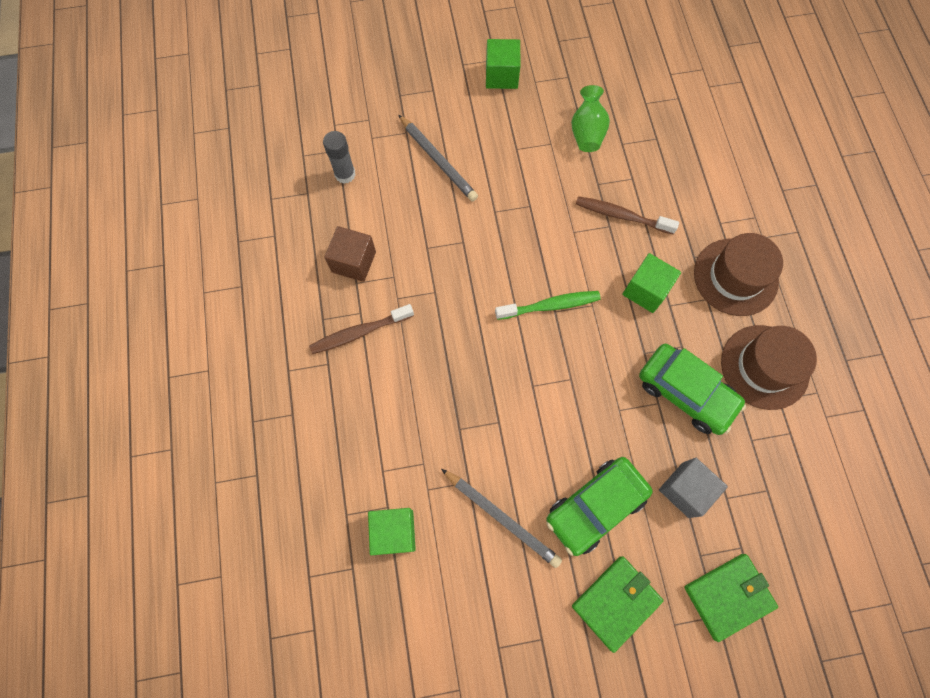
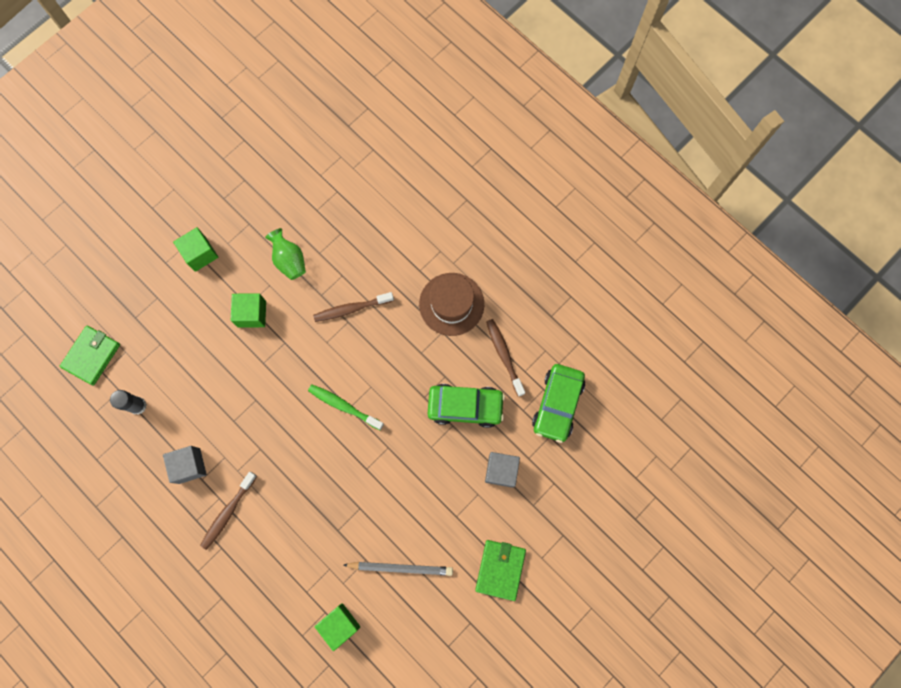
camera: 35 degrees left, 5 degrees up
brown cube [324,226,376,282] -> grey cube [163,446,207,484]
grey pencil [398,114,478,201] -> none
green toothbrush [495,291,601,320] -> green toothbrush turned 105 degrees counterclockwise [308,385,384,430]
green car [546,457,653,556] -> green car moved to [532,364,585,443]
green cube [622,253,681,313] -> green cube moved to [231,293,266,328]
green wallet [684,554,778,642] -> green wallet moved to [60,326,120,385]
brown hat [721,325,817,410] -> brown toothbrush [486,319,525,397]

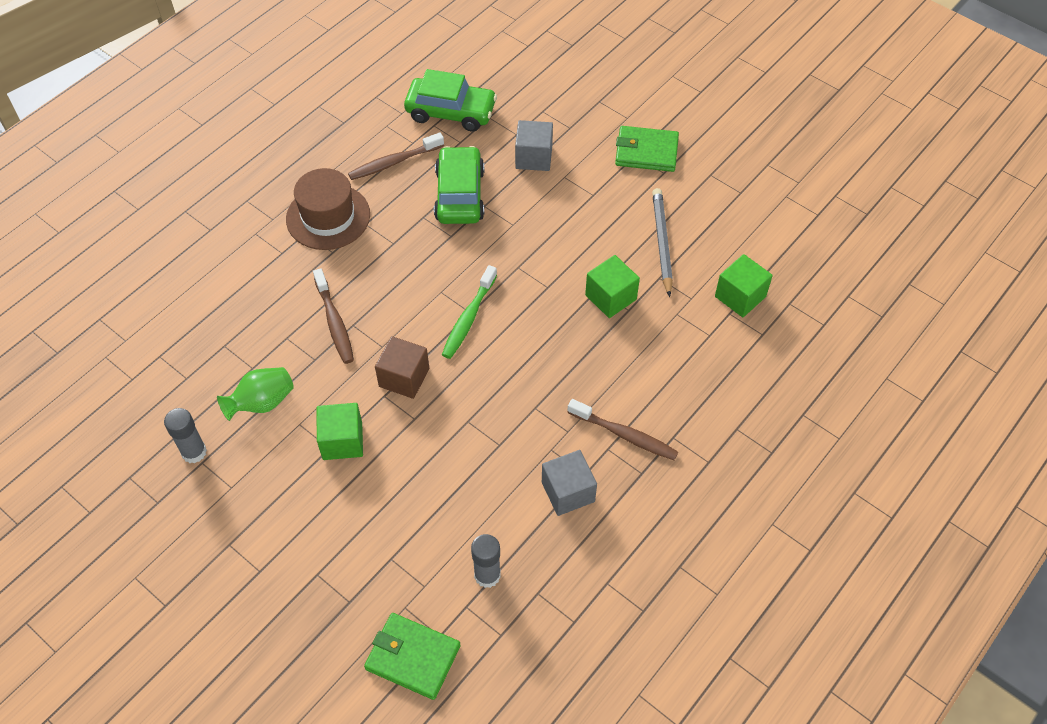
camera: 95 degrees left, 20 degrees down
green cube [173,227,218,272] -> green cube moved to [585,255,640,318]
none -> grey glue stick [164,408,207,463]
none -> brown cube [375,336,429,399]

